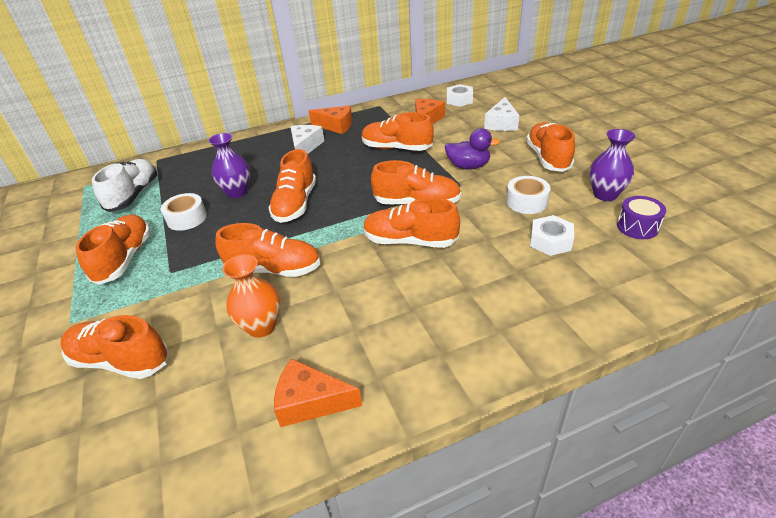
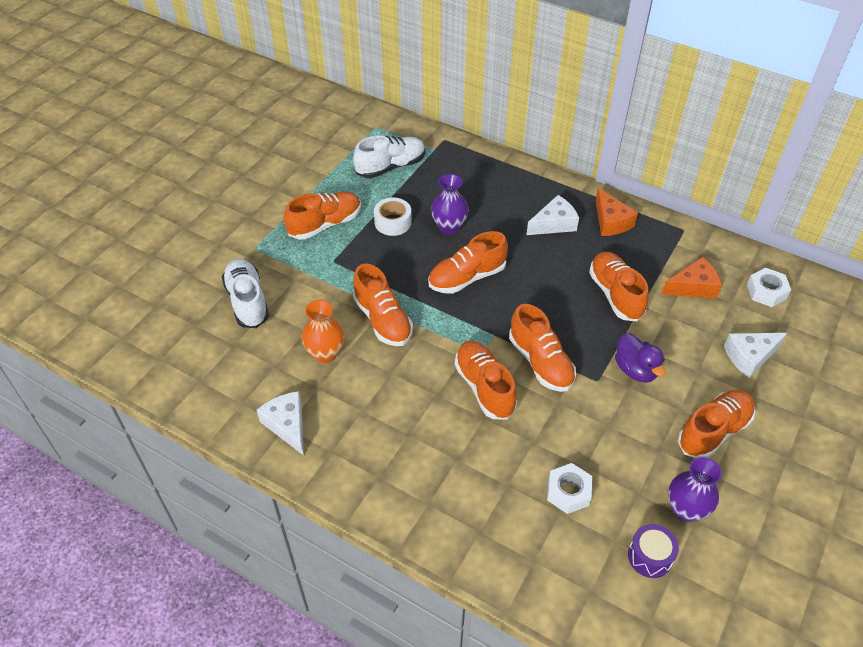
camera: 50 degrees right, 10 degrees up
orange shoe [60,315,169,379] -> white shoe [222,259,269,328]
orange cheese [274,358,362,427] -> white cheese [257,391,304,455]
white tape [506,176,550,214] -> none

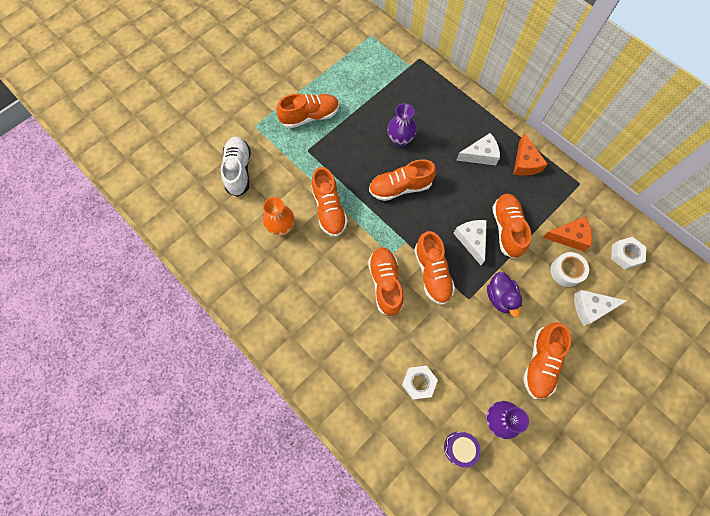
camera: 15 degrees right, 20 degrees up
white cheese [257,391,304,455] -> white cheese moved to [453,220,487,265]
white shoe [353,136,425,178] -> none
white tape [374,198,412,236] -> white tape moved to [550,252,589,287]
orange shoe [678,390,755,458] -> orange shoe turned 135 degrees clockwise [523,322,571,399]

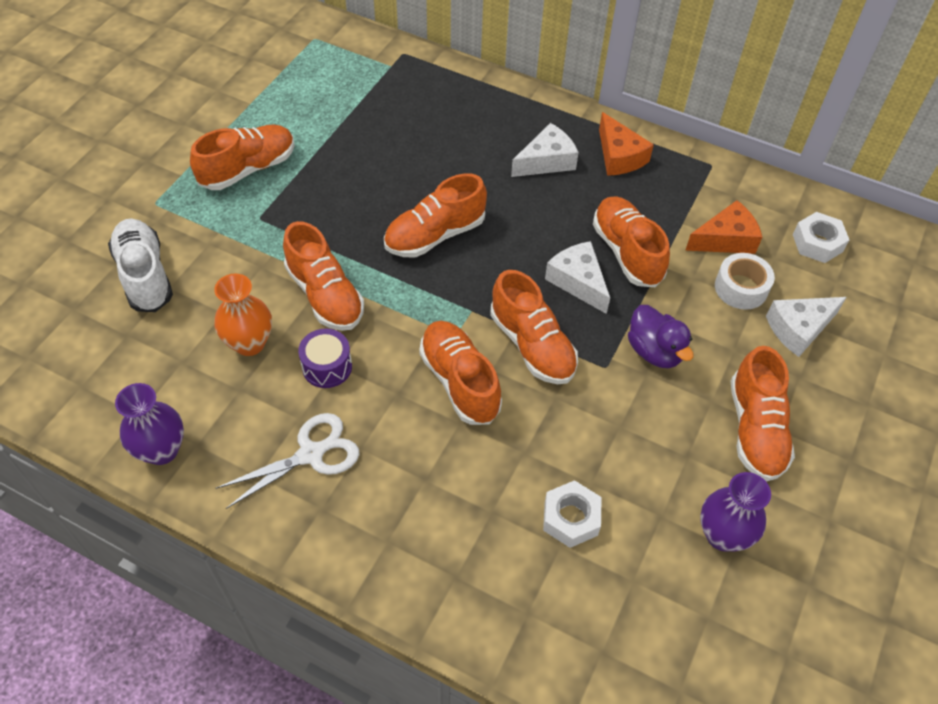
camera: 20 degrees left, 15 degrees down
purple vase [388,103,417,147] -> purple vase moved to [115,383,184,465]
purple drum [444,432,481,468] -> purple drum moved to [298,329,352,388]
none -> white scissors [216,413,359,509]

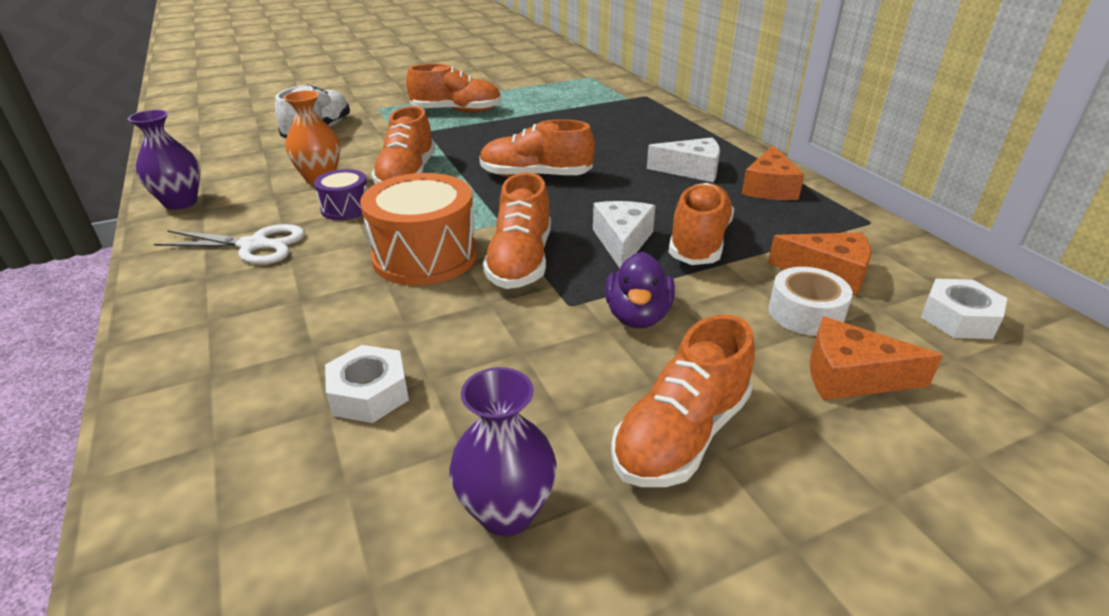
camera: 40 degrees right, 20 degrees down
orange shoe [419,321,502,425] -> orange drum [360,173,477,286]
white cheese [766,297,847,357] -> orange cheese [810,316,943,400]

